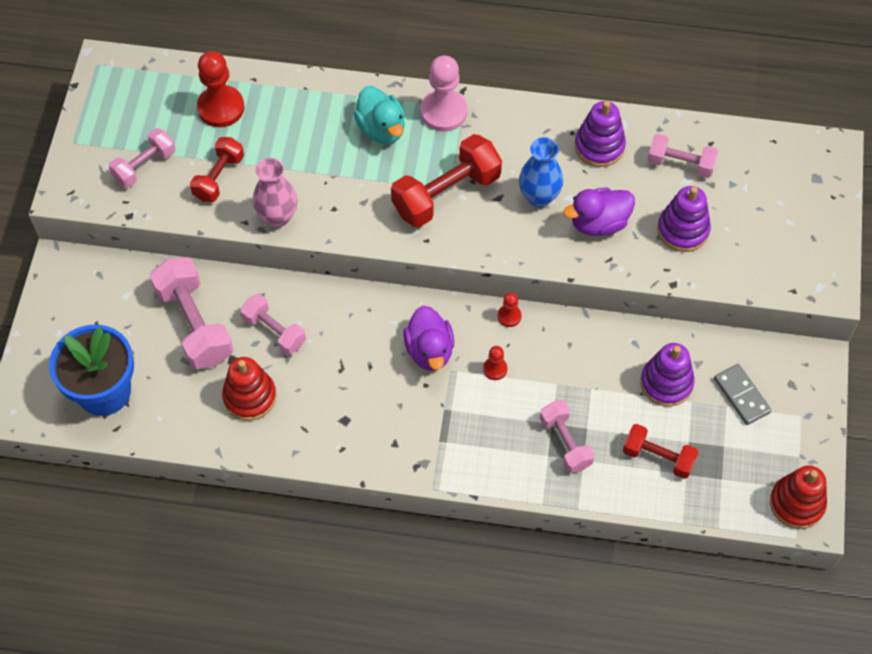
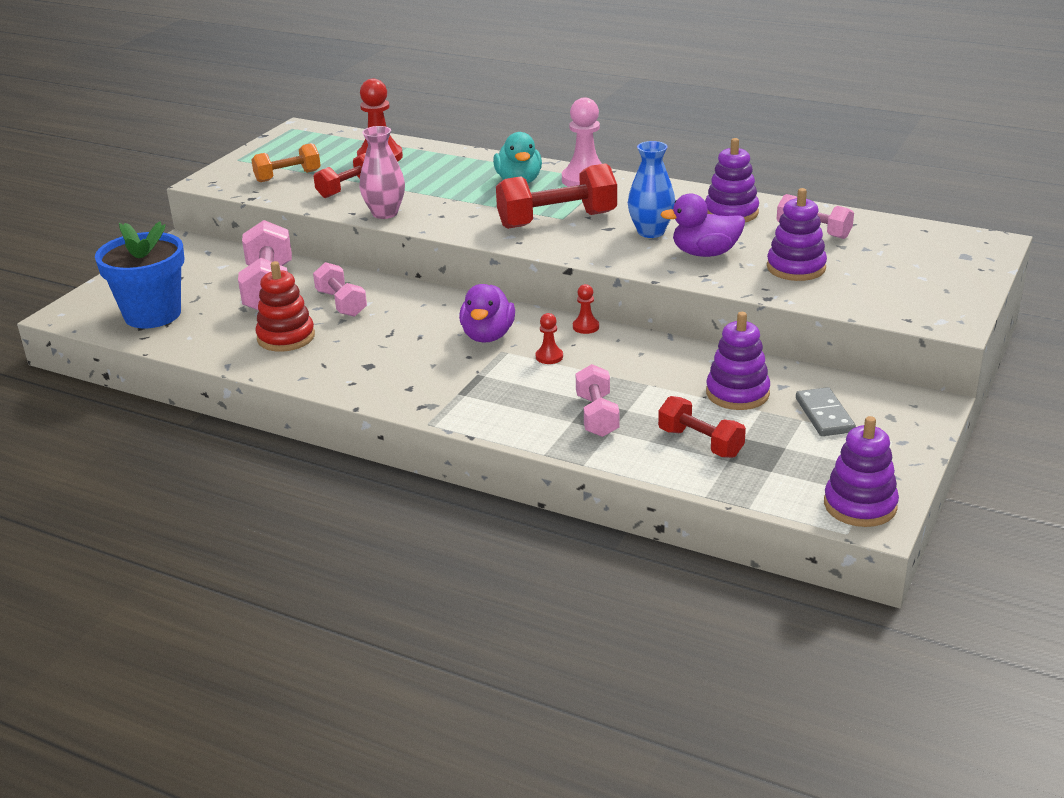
camera: 20 degrees right, 30 degrees down
pink dumbbell [108,128,176,188] -> orange dumbbell [251,143,321,182]
red stacking toy [770,465,827,529] -> purple stacking toy [824,416,899,527]

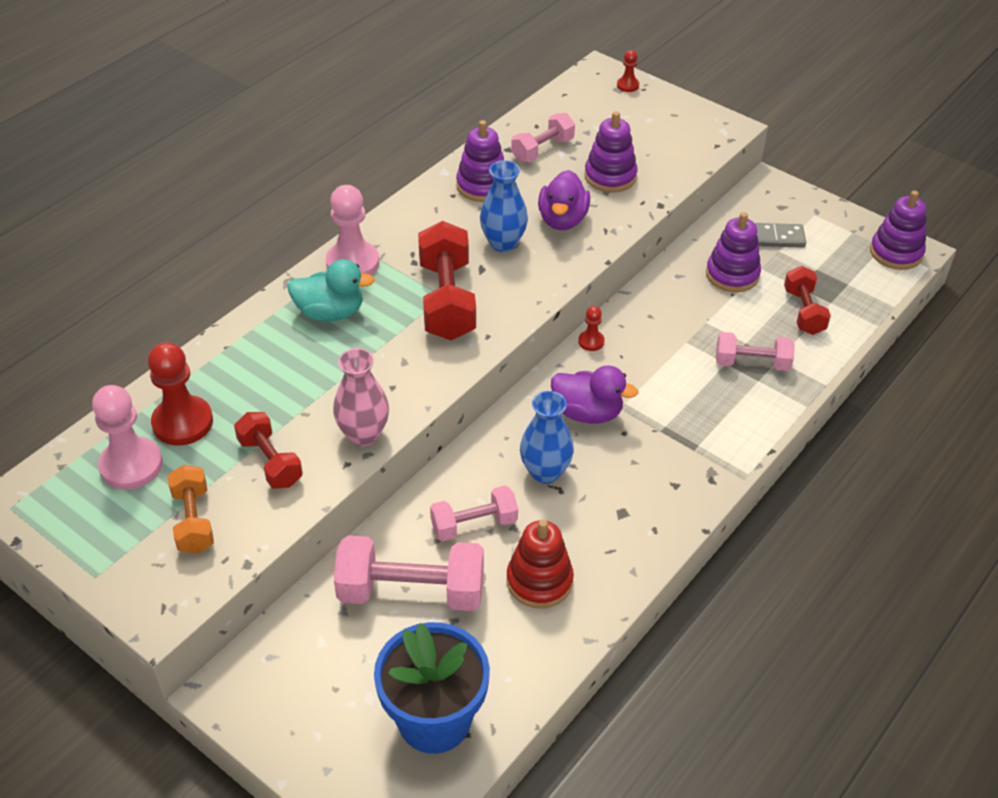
camera: 80 degrees left, 15 degrees up
red pawn [536,313,563,364] -> red pawn moved to [617,50,639,92]
red dumbbell [658,396,746,458] -> red dumbbell turned 60 degrees counterclockwise [784,266,831,335]
none -> pink pawn [92,385,163,490]
none -> blue vase [520,391,574,484]

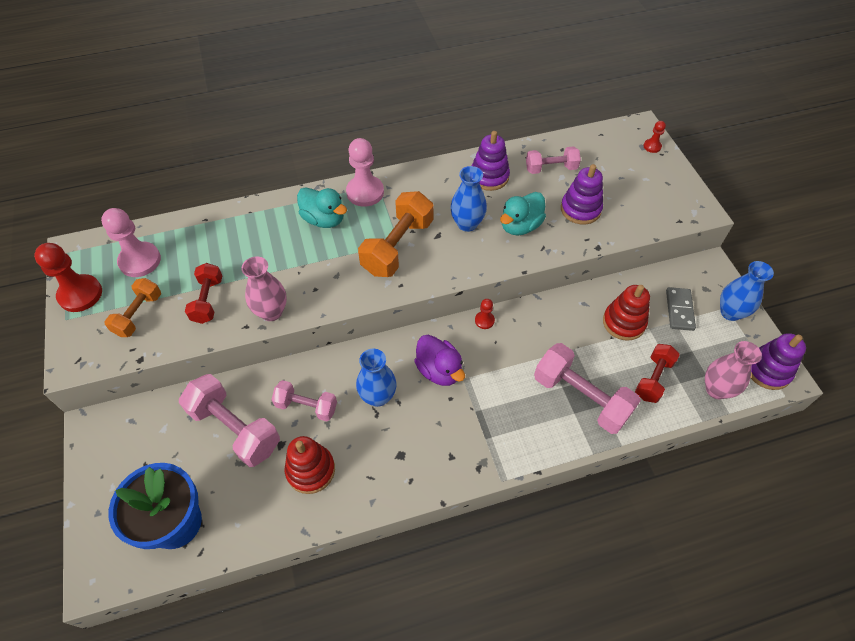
camera: 35 degrees right, 10 degrees up
red pawn [148,342,213,445] -> red pawn moved to [34,243,102,312]
red dumbbell [418,221,476,340] -> orange dumbbell [358,191,434,277]
purple duck [538,170,590,230] -> turquoise duck [500,192,546,236]
purple stacking toy [706,212,761,292] -> red stacking toy [603,285,650,341]
pink dumbbell [716,332,795,371] -> pink dumbbell [534,343,641,434], size x1.64
grey domino [755,223,806,248] -> grey domino turned 60 degrees clockwise [666,287,696,331]
none -> pink vase [705,341,762,399]
none -> blue vase [720,261,774,321]

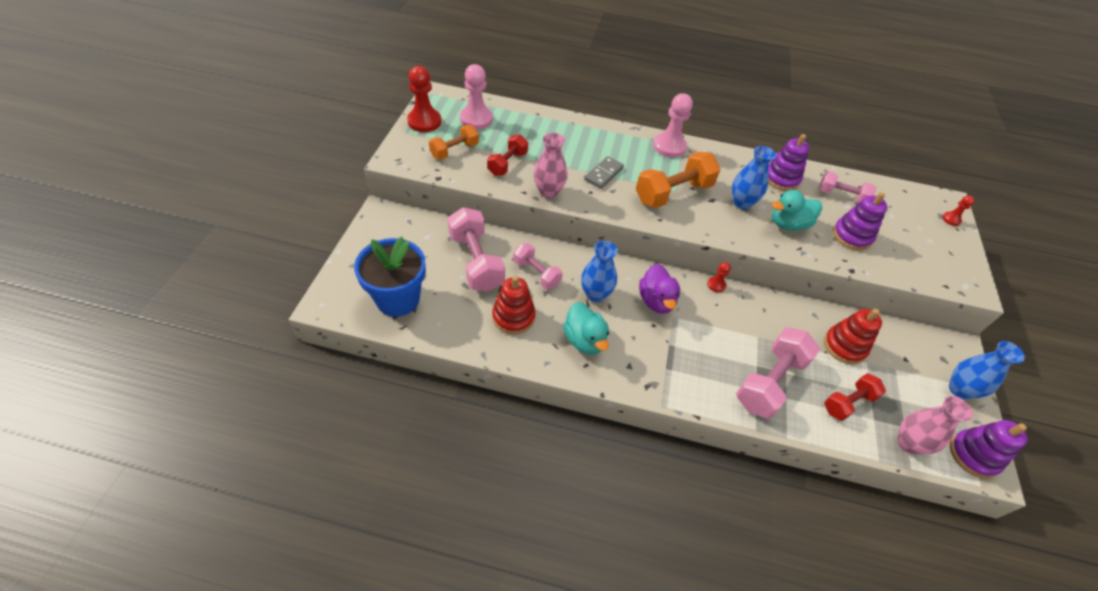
camera: 25 degrees right, 5 degrees down
turquoise duck [297,187,347,228] -> turquoise duck moved to [563,302,609,355]
pink dumbbell [534,343,641,434] -> pink dumbbell turned 60 degrees clockwise [736,327,820,419]
grey domino [666,287,696,331] -> grey domino moved to [584,156,624,189]

